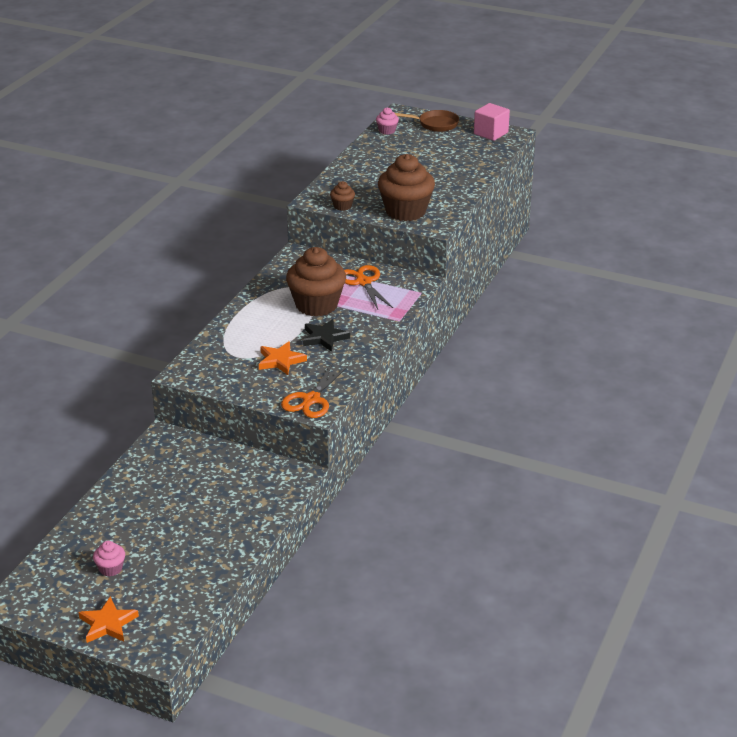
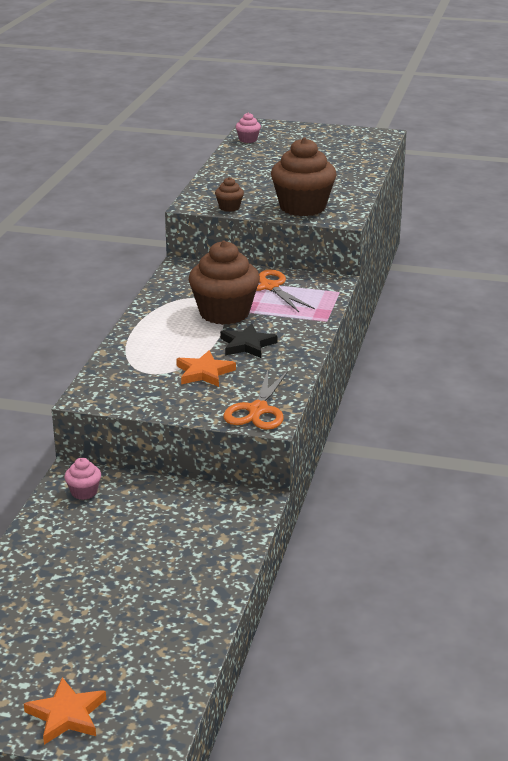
camera: 10 degrees left, 5 degrees down
pink cupcake [93,541,125,576] -> pink cupcake moved to [64,458,101,500]
brown pan [395,110,459,132] -> none
pink cube [474,103,510,141] -> none

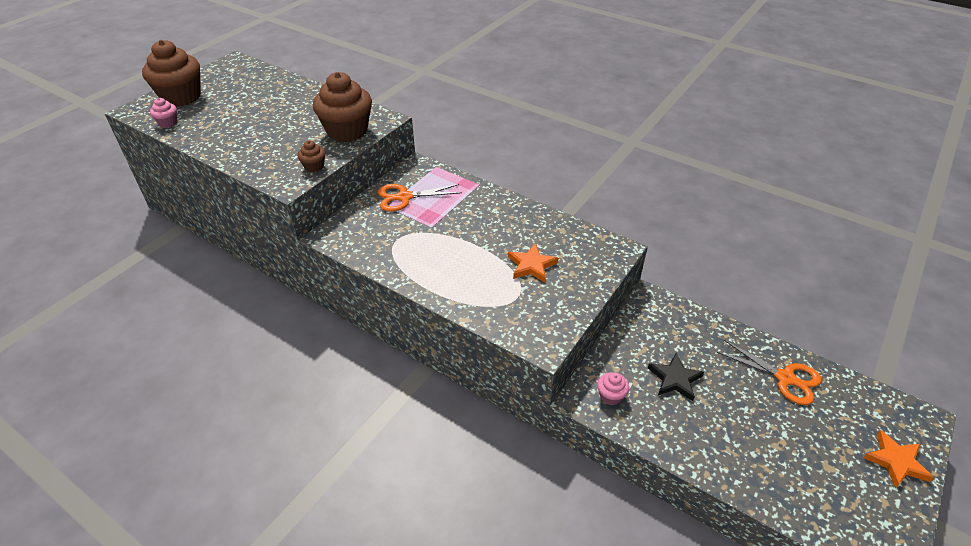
camera: 70 degrees left, 15 degrees up
brown cupcake [189,240,260,325] -> brown cupcake moved to [142,40,201,107]
black star [220,324,278,358] -> black star moved to [648,353,704,401]
orange scissors [223,370,288,430] -> orange scissors moved to [717,340,822,405]

